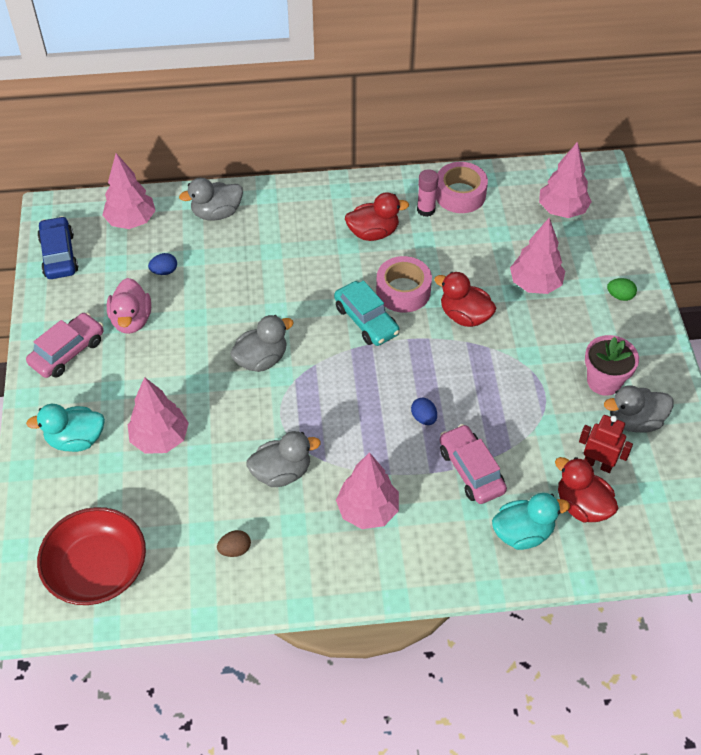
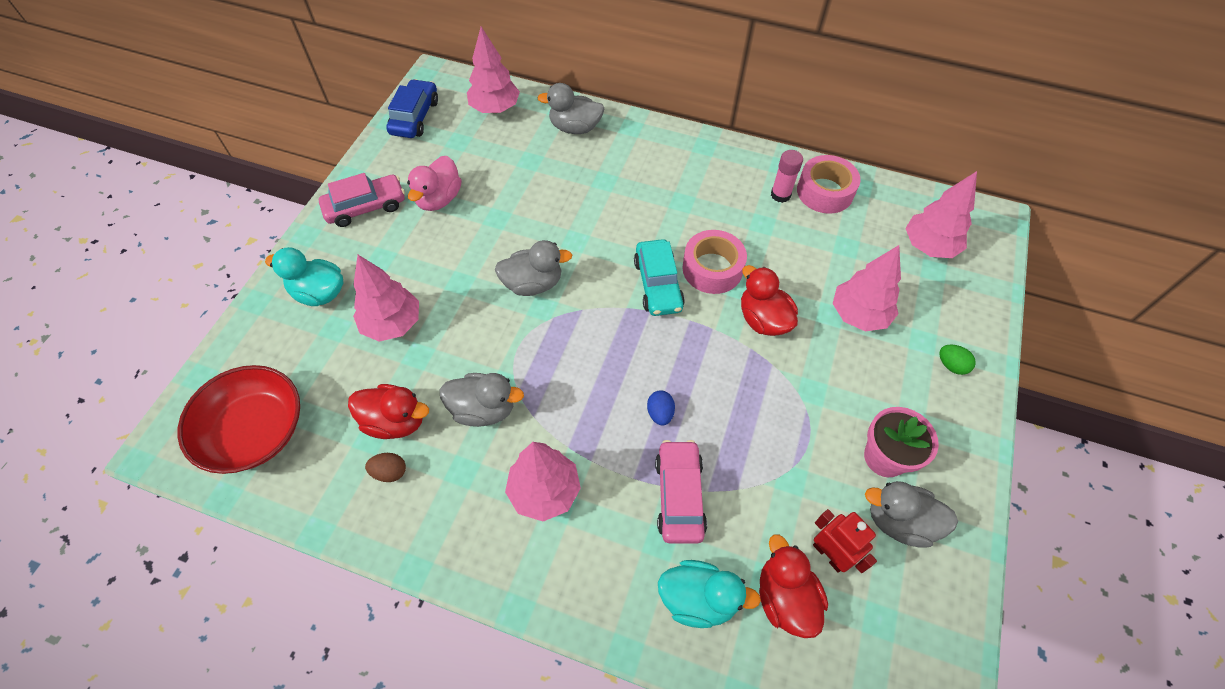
camera: 25 degrees right, 5 degrees up
blue egg [148,253,177,275] -> none
red duck [345,192,409,241] -> red duck moved to [348,384,429,439]

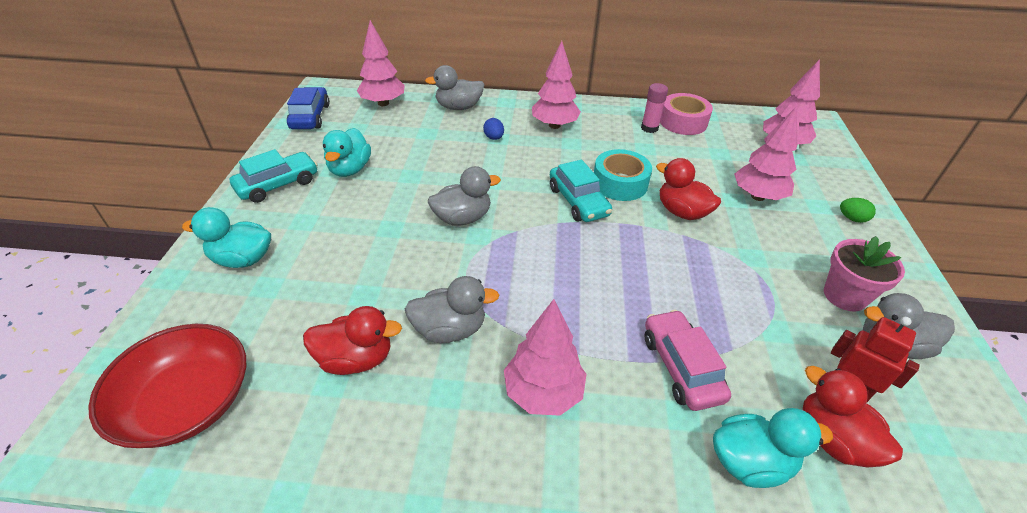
camera: 15 degrees left, 15 degrees down
pink car [319,173,405,227] -> turquoise car [230,149,318,203]
pink tree [353,255,419,342] -> pink tree moved to [532,41,581,129]
brown egg [365,453,406,482] -> none
pink duck [407,156,462,211] -> turquoise duck [323,128,371,177]
blue egg [647,390,675,426] -> blue egg moved to [483,118,504,140]
pink tape [682,230,747,294] -> turquoise tape [594,149,652,201]

